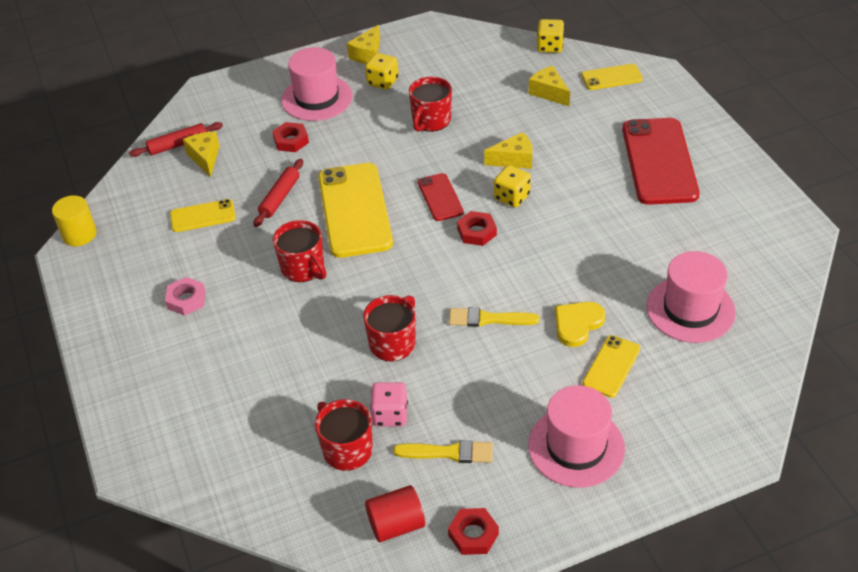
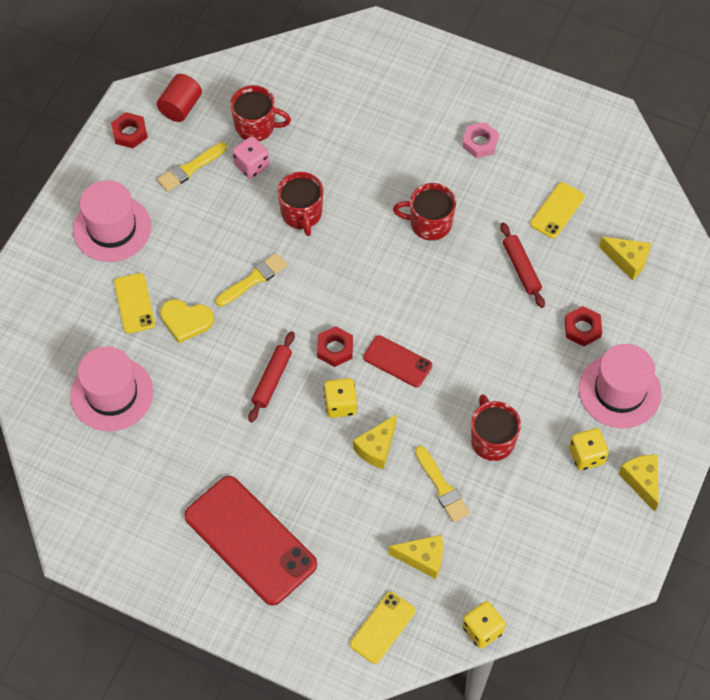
camera: 135 degrees right, 15 degrees up
yellow cylinder [52,195,97,246] -> none
red rolling pin [129,122,223,157] -> red rolling pin moved to [248,331,295,422]
yellow phone [318,163,393,258] -> none
yellow heart [555,302,605,347] -> yellow heart turned 105 degrees clockwise [160,299,214,343]
none -> yellow brush [415,446,470,522]

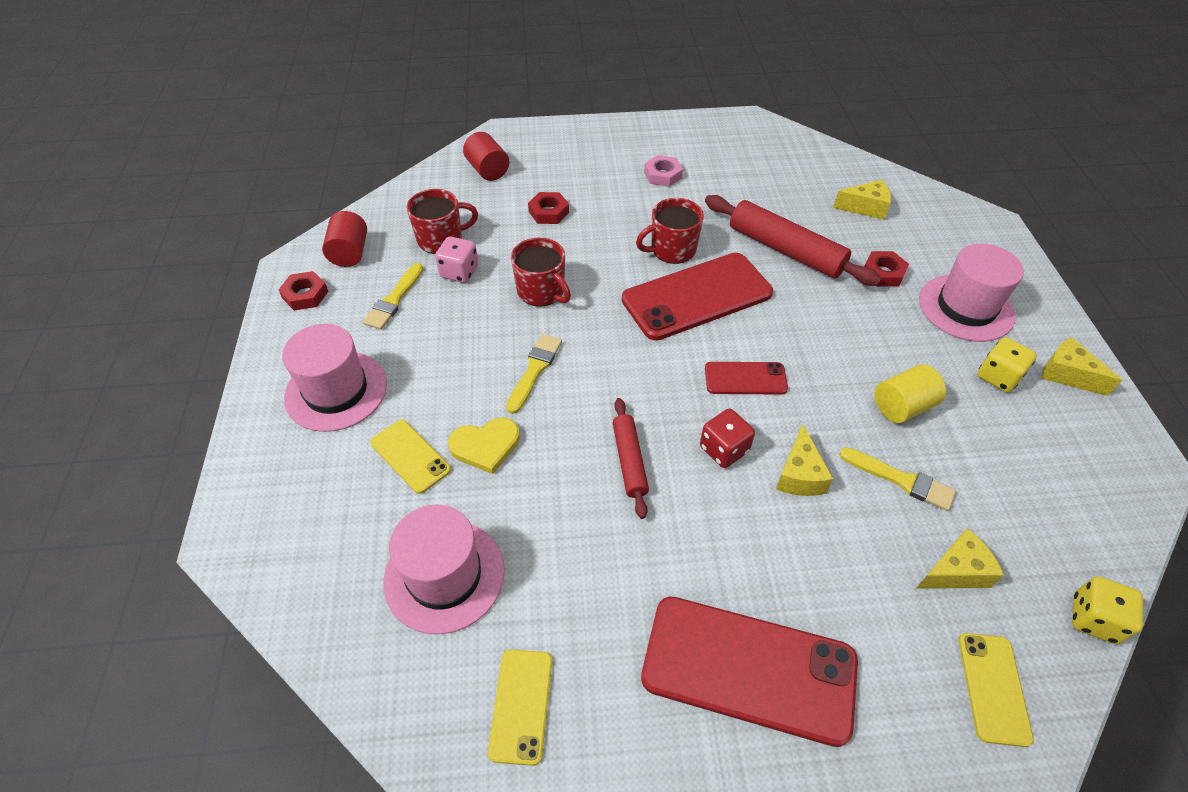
camera: 30 degrees left, 10 degrees down
red nut [317,326,353,367] -> red nut moved to [528,192,569,224]
yellow dice [324,378,357,418] -> red dice [700,409,755,468]
red mug [471,394,521,461] -> yellow cylinder [875,364,946,423]
red rolling pin [500,222,545,308] -> red rolling pin [705,195,882,286], size x1.75
yellow phone [530,182,585,238] -> yellow phone moved to [488,649,552,766]
none -> red cylinder [463,132,509,181]
none -> red phone [622,253,773,341]

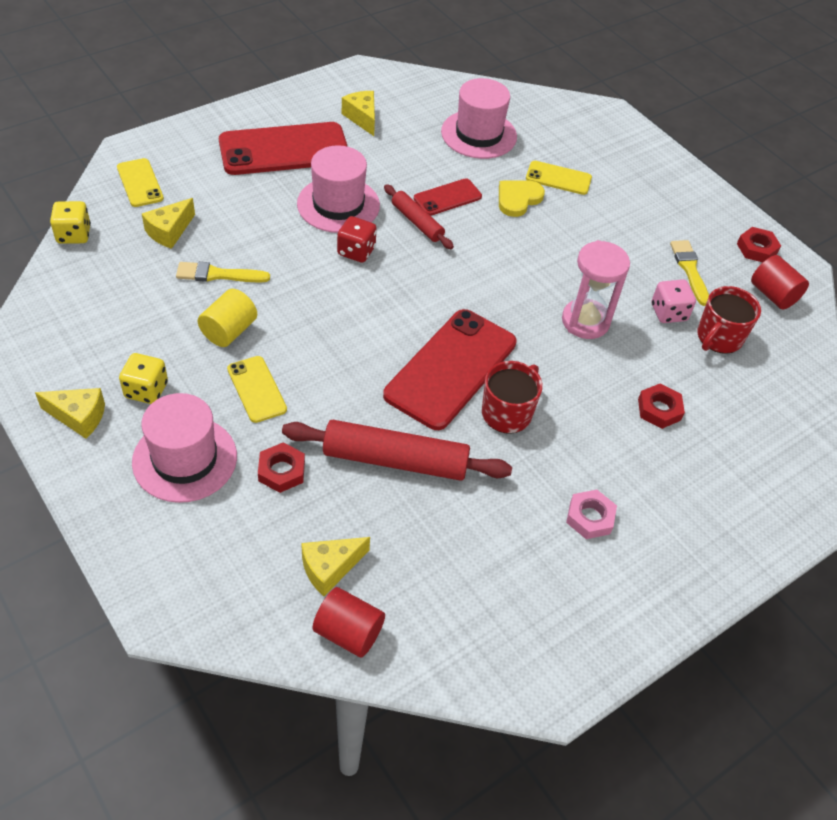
camera: 145 degrees right, 0 degrees up
pink hat [282,324,387,432] -> pink hat moved to [297,145,380,233]
red cylinder [463,132,509,181] -> red cylinder moved to [312,587,385,657]
yellow phone [488,649,552,766] -> yellow phone moved to [227,356,287,423]
yellow brush [506,334,562,414] -> none
red mug [511,238,571,307] -> pink hourglass [562,240,630,339]
red phone [705,362,788,395] -> red phone moved to [414,178,482,216]
yellow cheese [776,423,833,496] -> yellow cheese moved to [342,91,375,136]

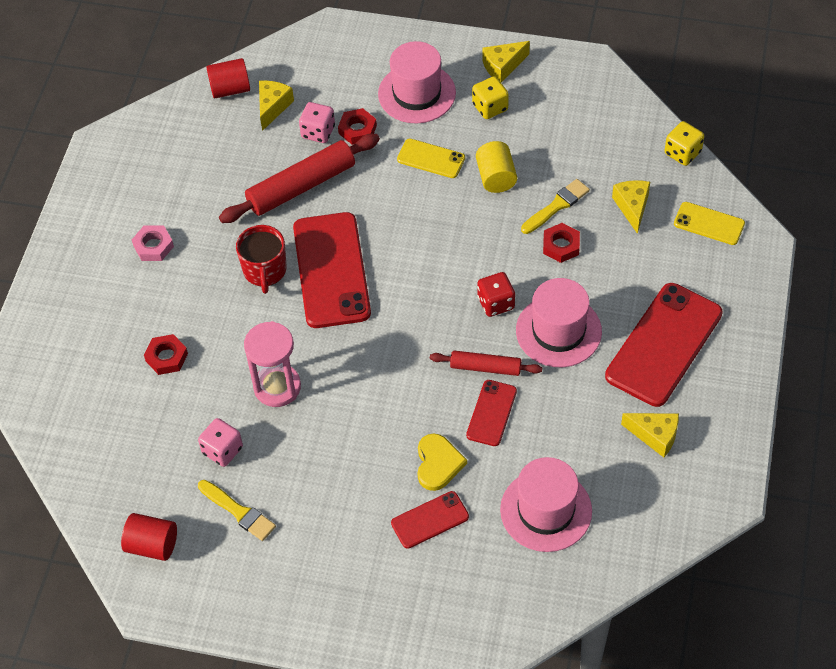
camera: 145 degrees right, 5 degrees up
yellow phone [526,161,592,195] -> red phone [391,491,469,549]
red mug [697,286,761,354] -> none
red nut [737,227,781,262] -> red nut moved to [543,223,580,263]
none -> pink dice [299,102,335,143]

